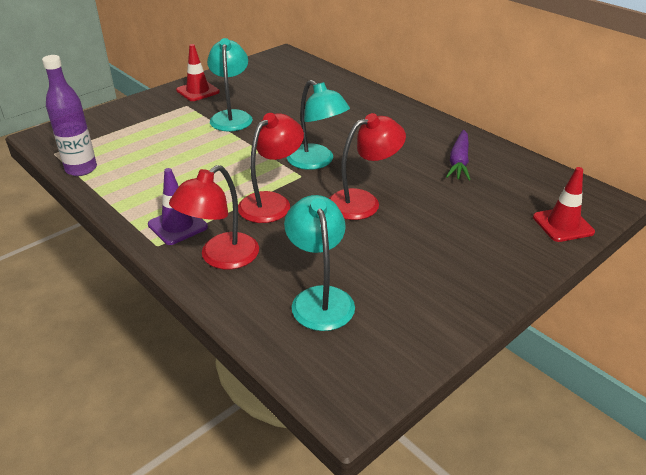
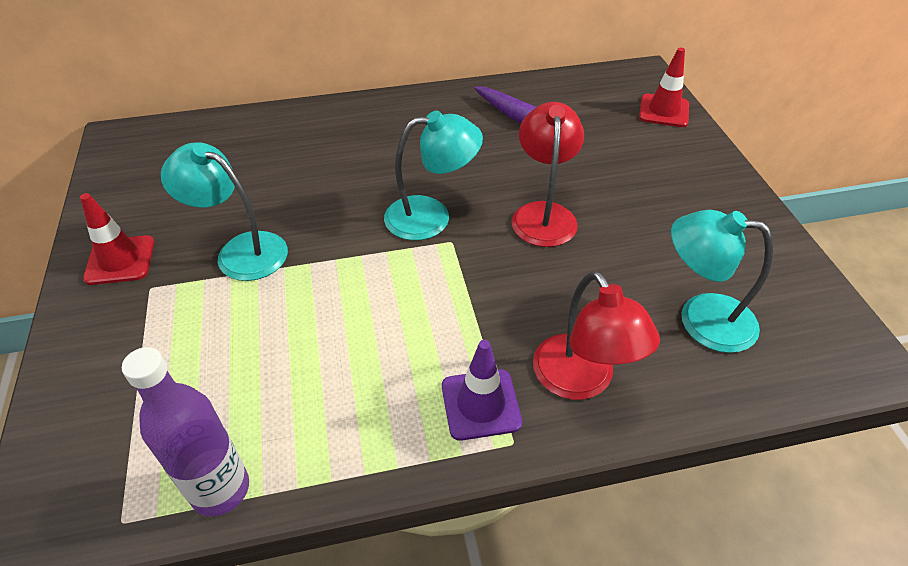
camera: 60 degrees left, 10 degrees up
red lamp [238,113,304,223] -> none

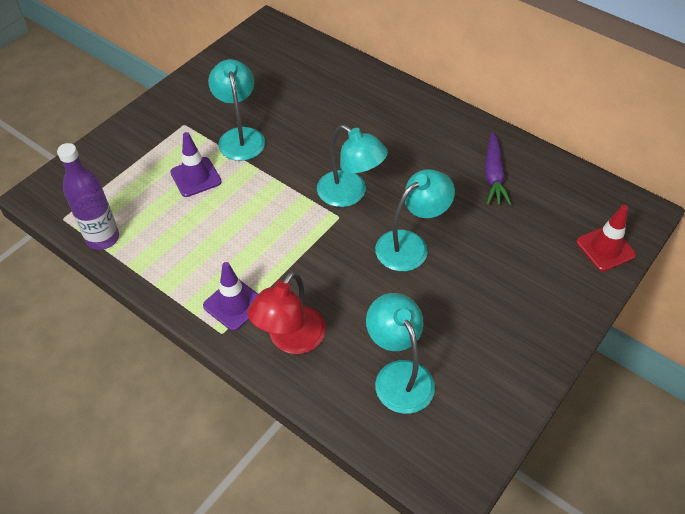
camera: 50 degrees right, 5 degrees up
red traffic cone [80,193,155,285] -> none
red lamp [512,102,584,247] -> turquoise lamp [375,169,455,271]
none -> purple traffic cone [170,132,221,197]

